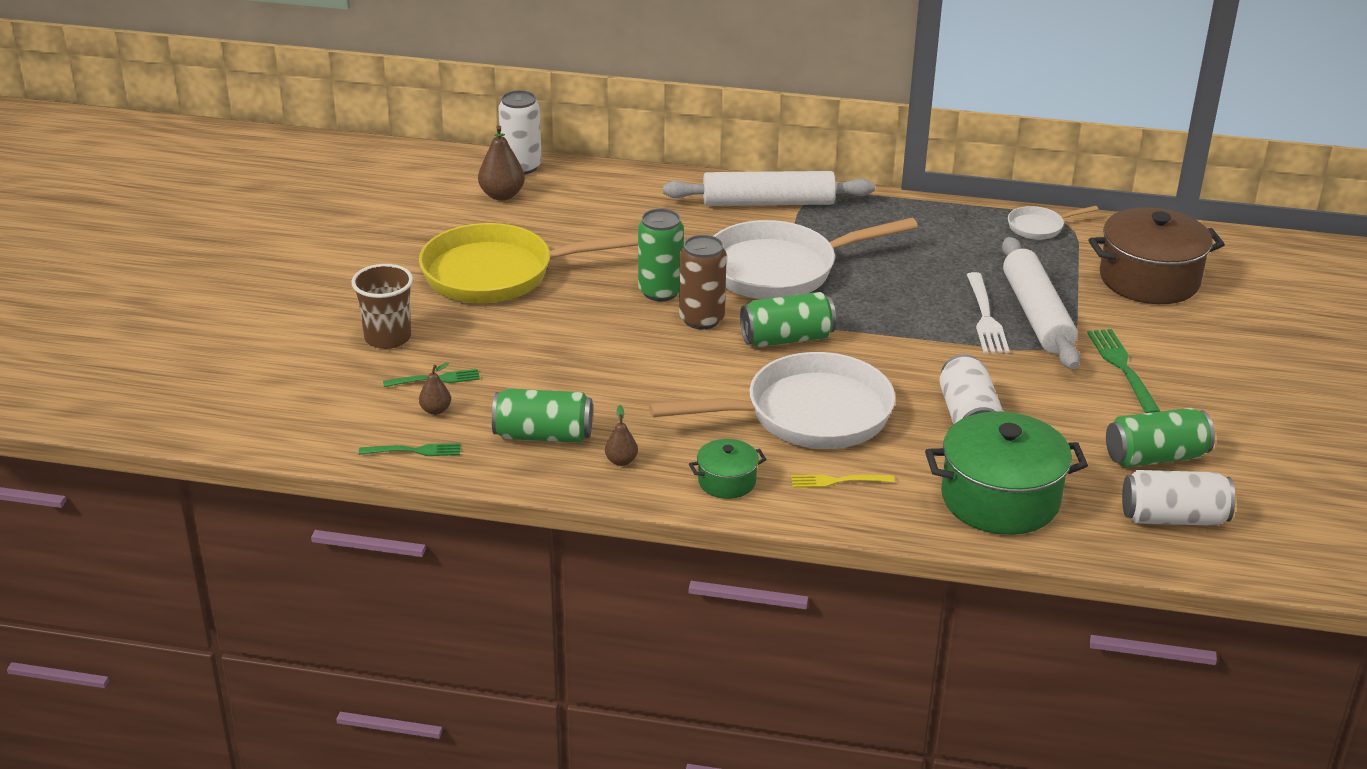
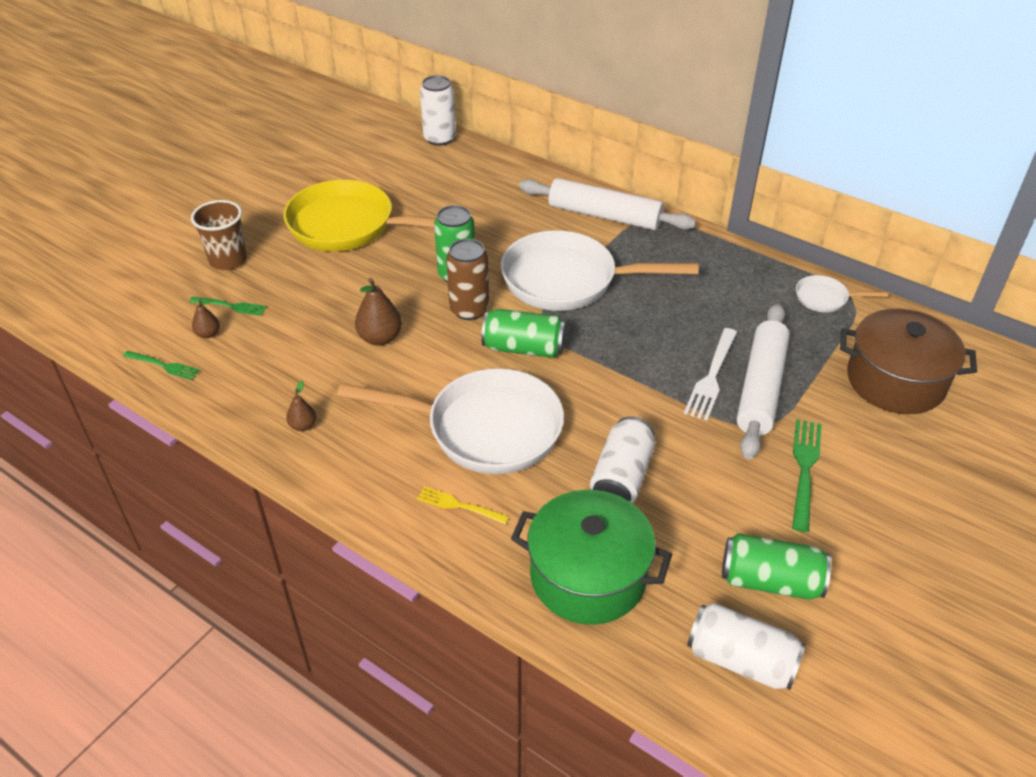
camera: 25 degrees right, 10 degrees up
brown pear [478,125,525,201] -> brown pear moved to [355,278,402,346]
green can [492,389,593,443] -> none
green pot [689,439,767,499] -> none

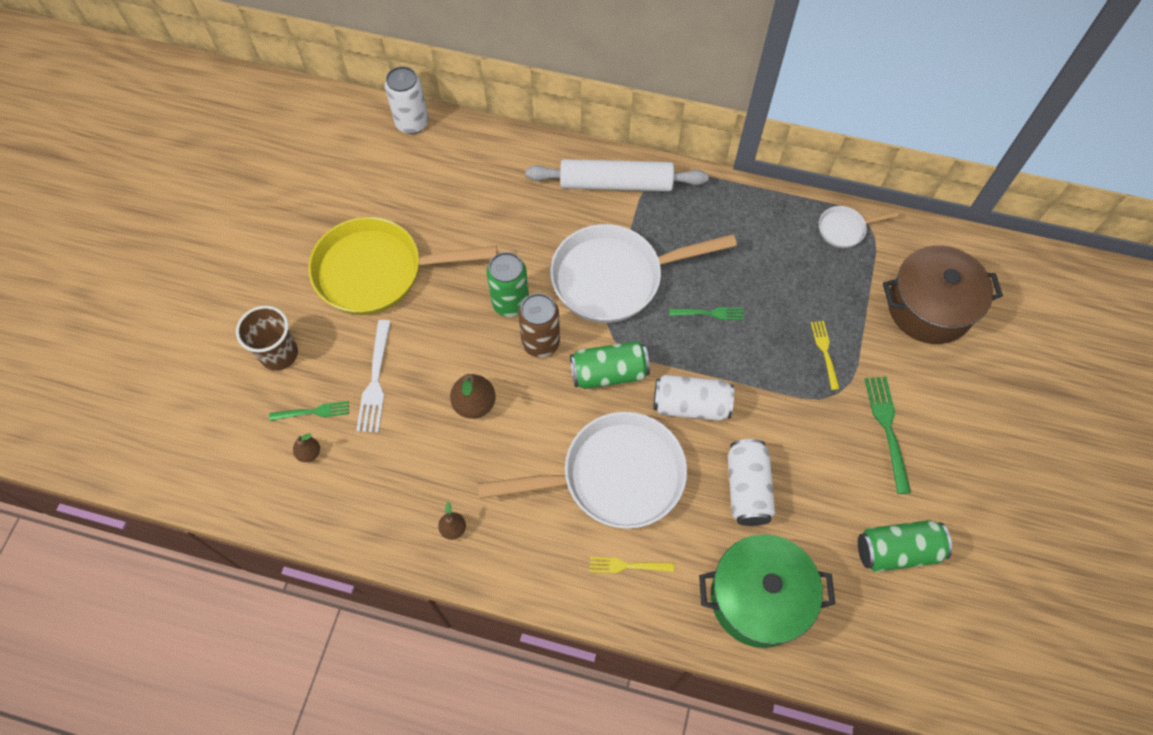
camera: 20 degrees left, 20 degrees up
green fork [123,351,200,380] -> green fork moved to [669,307,744,320]
white fork [684,328,737,421] -> white fork moved to [356,320,391,433]
white can [687,603,806,690] -> white can moved to [653,375,734,421]
white rolling pin [737,304,790,460] -> yellow fork [811,321,840,390]

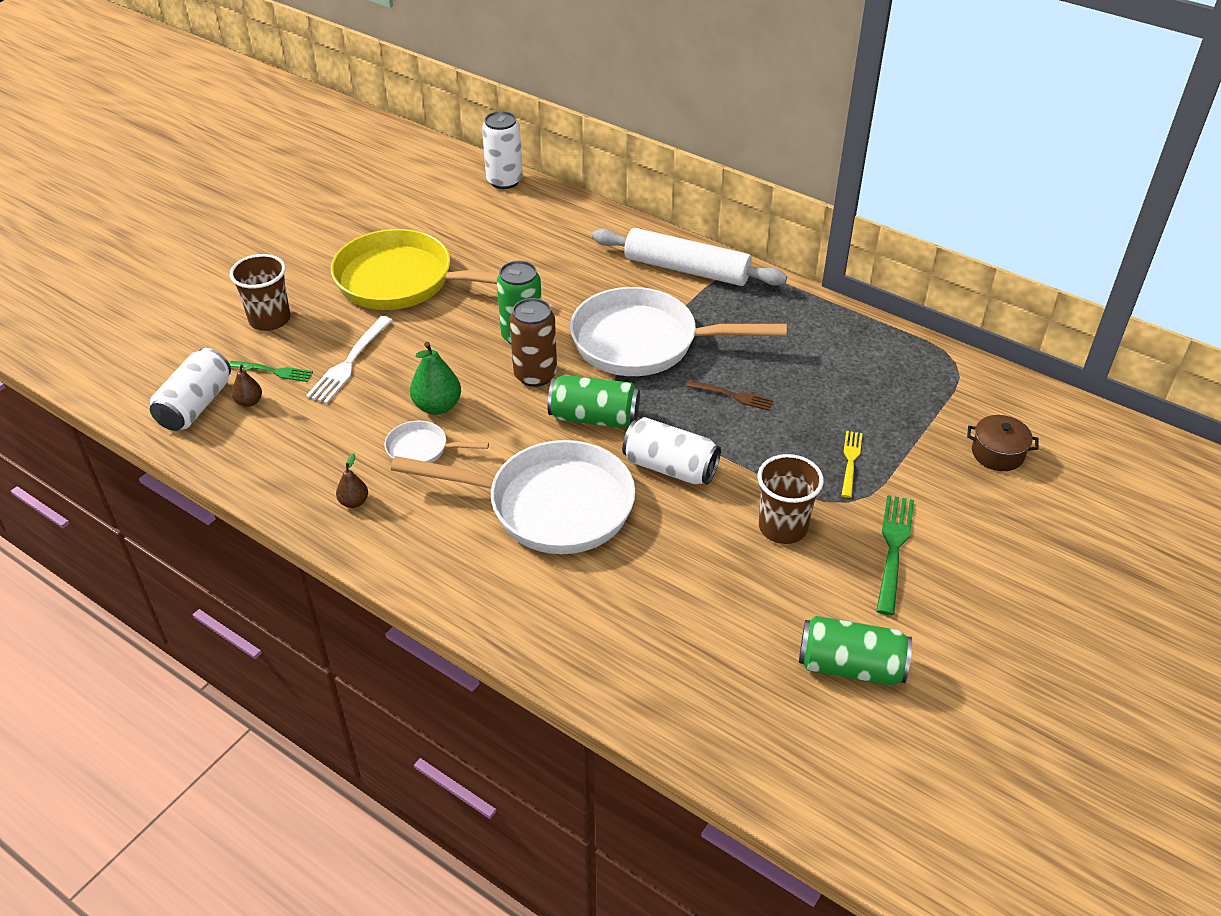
camera: 20 degrees right, 20 degrees down
brown pear [450,374,496,419] -> green pear [410,342,461,415]
yellow fork [590,557,674,573] -> none
green fork [669,307,744,320] -> brown fork [687,380,774,411]
green pot [699,534,835,648] -> none
white can [728,439,775,526] -> white can moved to [150,348,231,431]
white pan [819,206,900,248] -> white pan moved to [385,421,489,463]
brown pot [883,245,1003,344] -> brown pot [967,415,1039,471], size x0.49
none -> brown cup [758,454,824,544]

